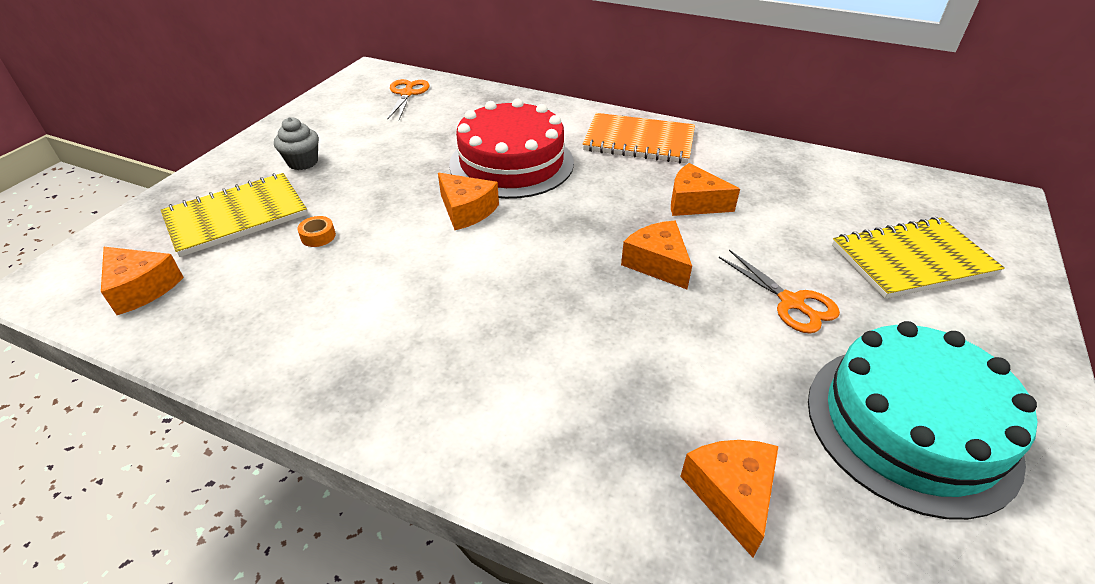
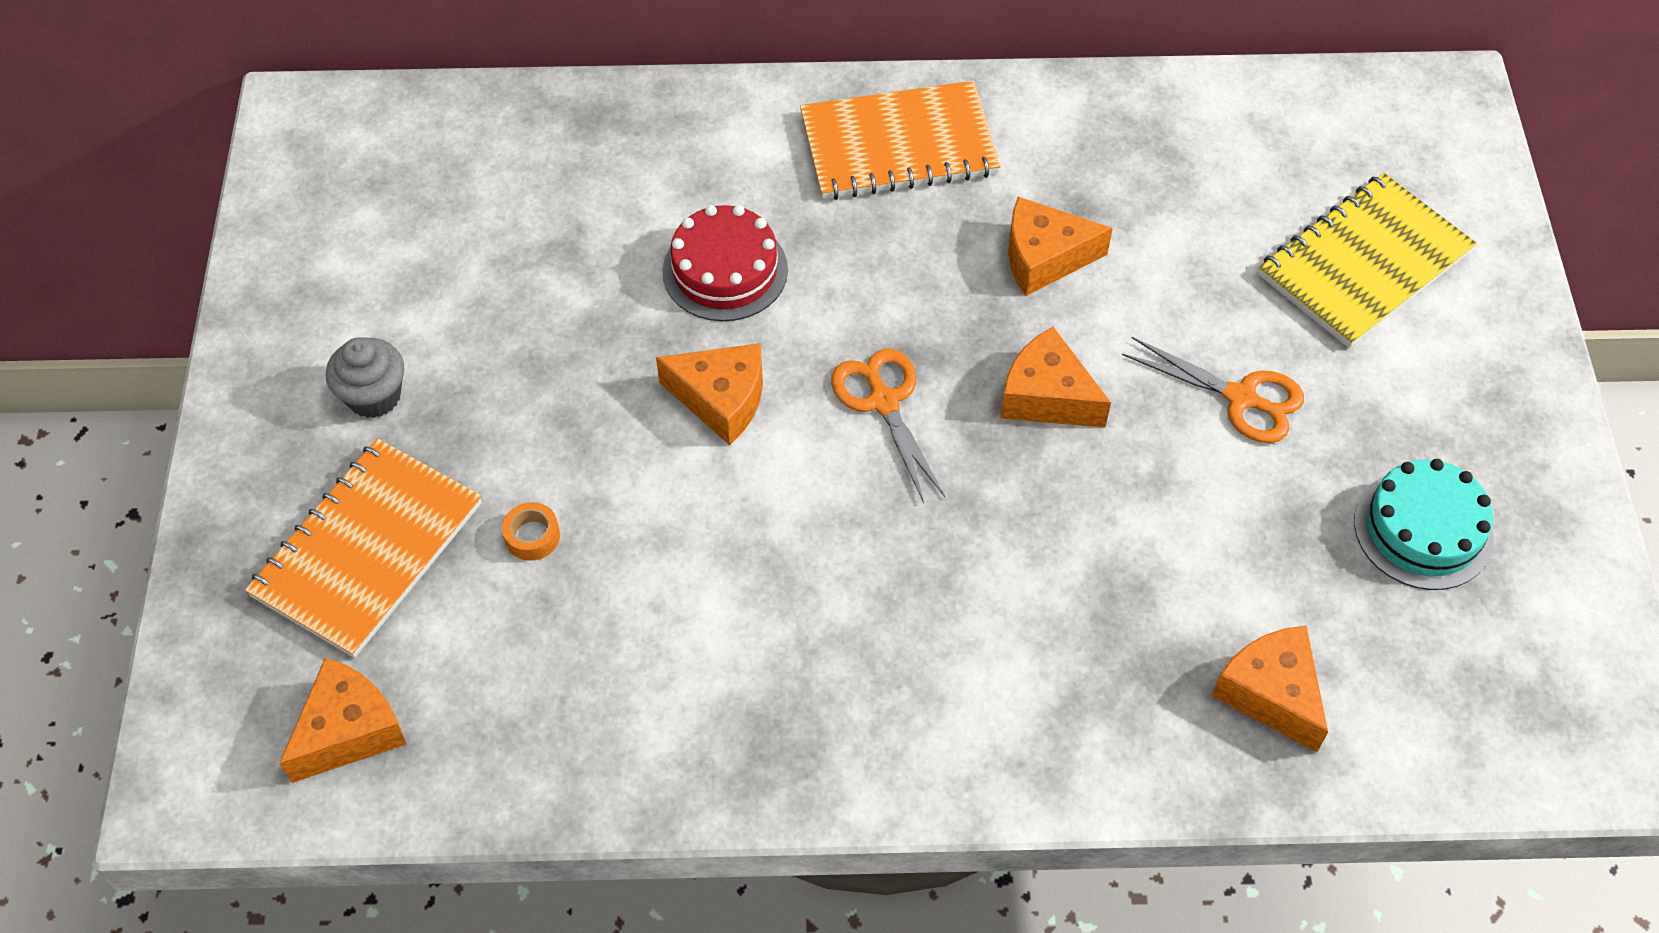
camera: 25 degrees left, 15 degrees up
orange cheese [101,247,184,315] -> orange cheese turned 60 degrees counterclockwise [279,658,407,783]
yellow notebook [161,173,308,257] -> orange notebook [245,438,482,658]
orange scissors [387,79,430,120] -> orange scissors moved to [831,349,945,503]
red cake [449,99,574,199] -> red cake [662,205,788,321], size x0.58
turquoise cake [808,321,1038,520] -> turquoise cake [1354,459,1493,590], size x0.58

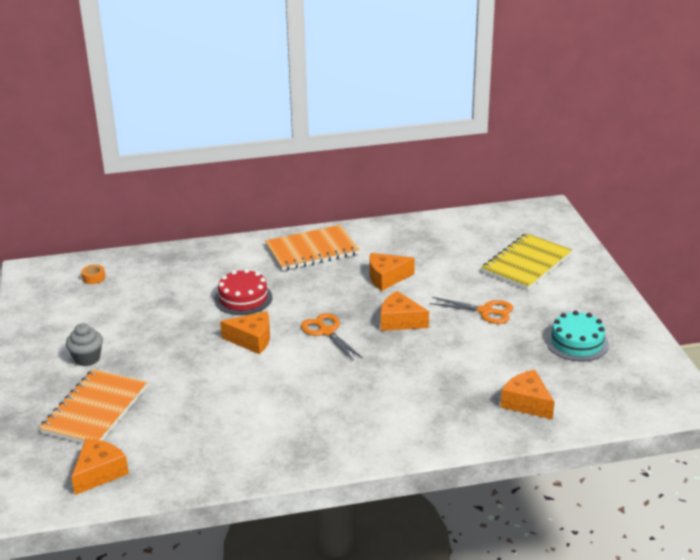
camera: 10 degrees left, 25 degrees down
orange tape [502,502,560,561] -> orange tape moved to [81,265,105,284]

